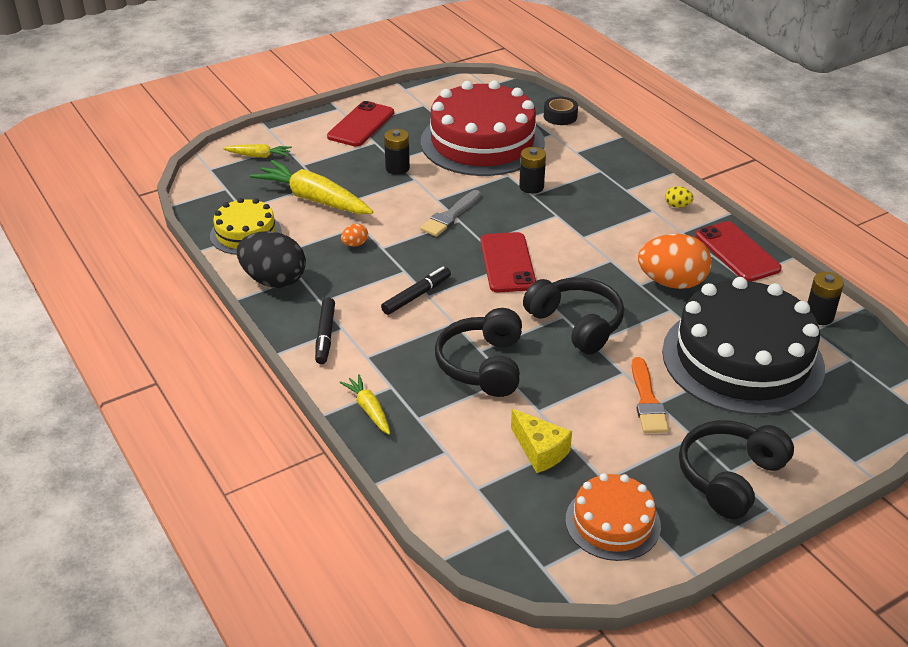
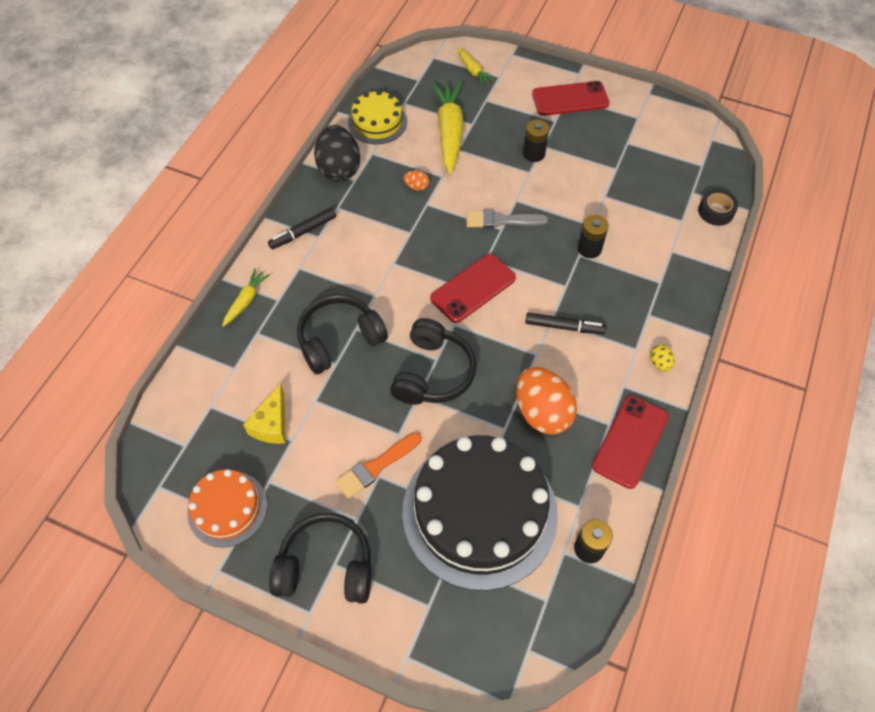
camera: 55 degrees right, 20 degrees up
black marker [381,267,451,315] -> black marker moved to [525,312,607,334]
red cake [421,80,545,176] -> none

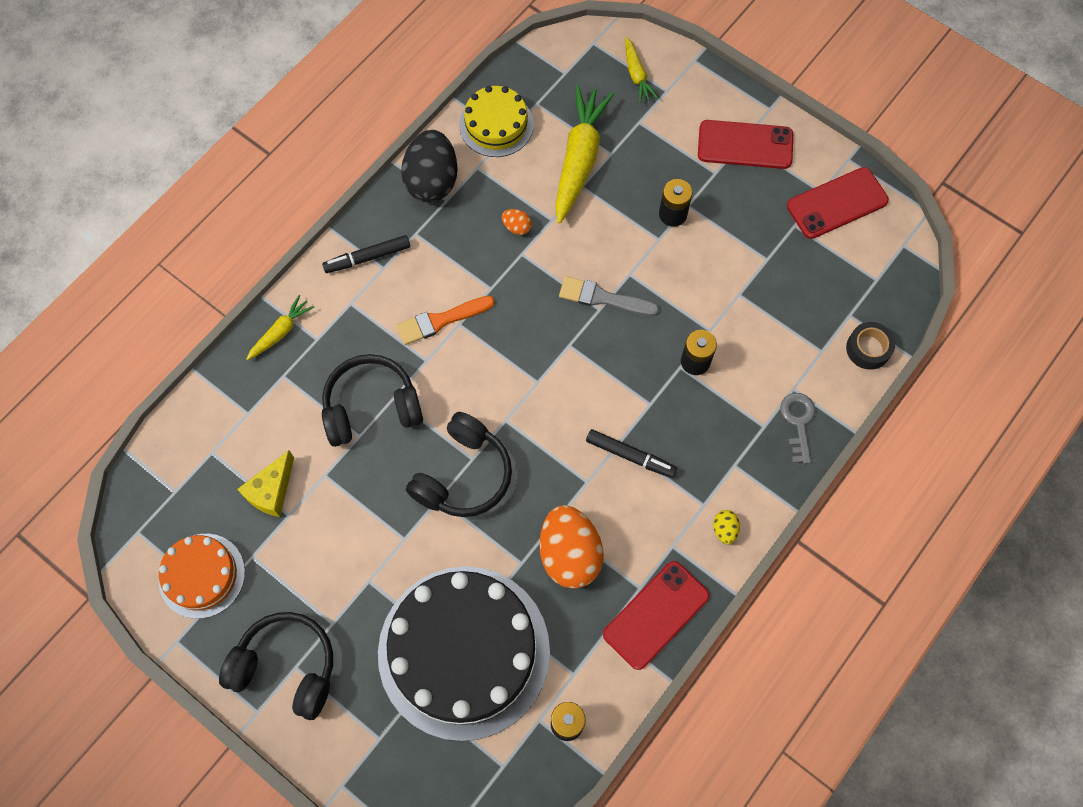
camera: 15 degrees right, 10 degrees up
orange brush [335,432,421,499] -> orange brush moved to [396,296,495,345]
red phone [430,254,516,323] -> red phone moved to [787,167,889,239]
none -> grey key [780,393,815,464]

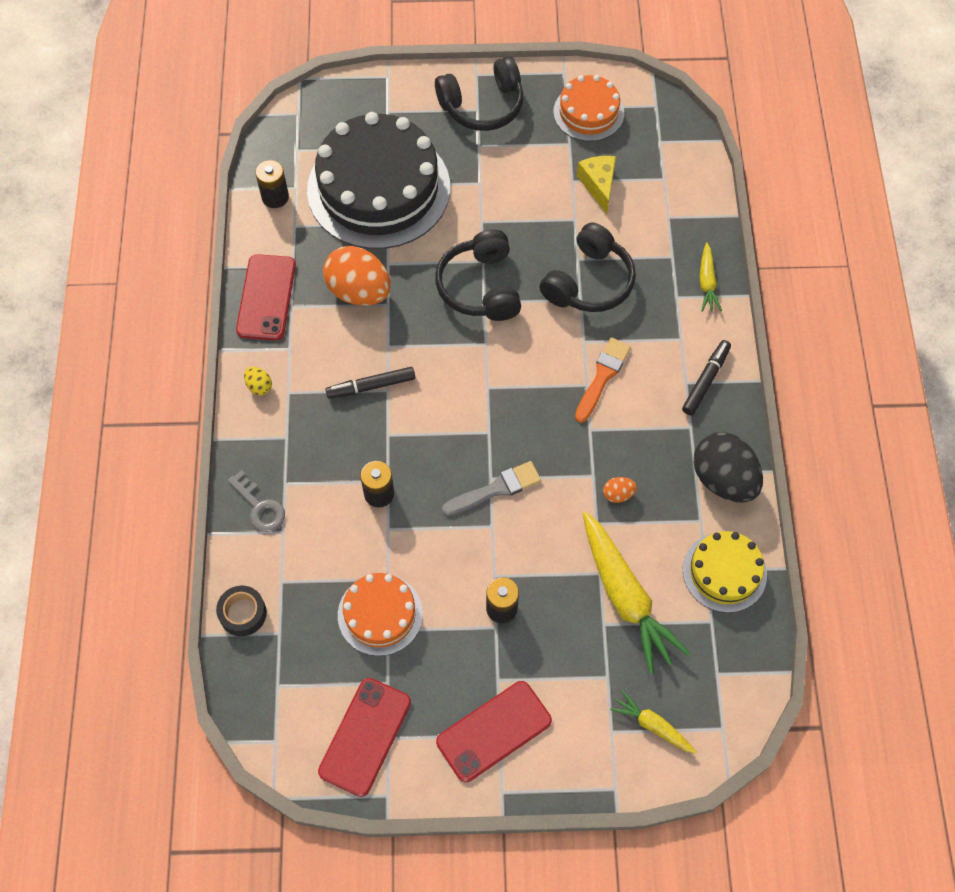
camera: 140 degrees right, 5 degrees down
none -> orange cake [338,573,423,656]

